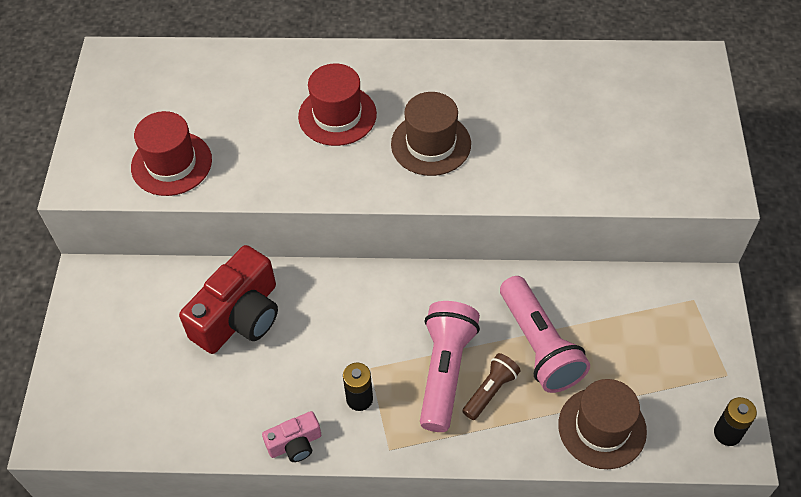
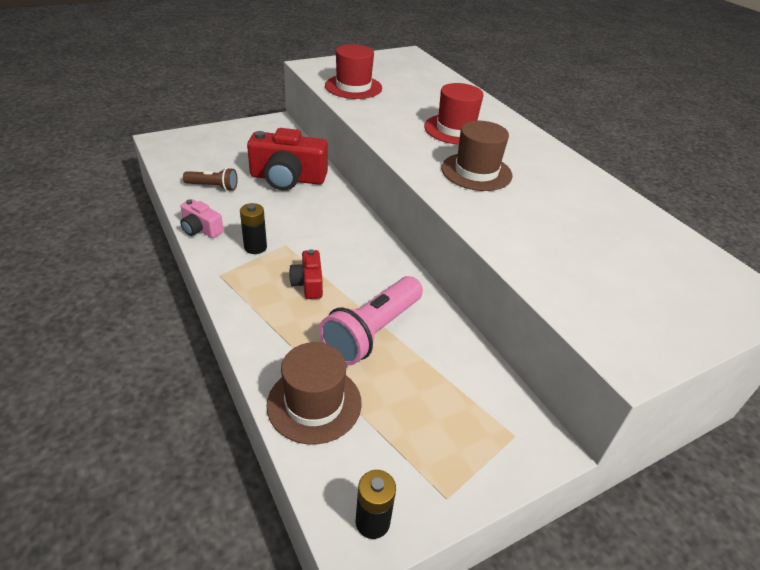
camera: 55 degrees right, 15 degrees down
pink flashlight [420,301,480,432] -> red camera [289,249,323,299]
brown flashlight [462,353,521,420] -> brown flashlight moved to [183,168,238,191]

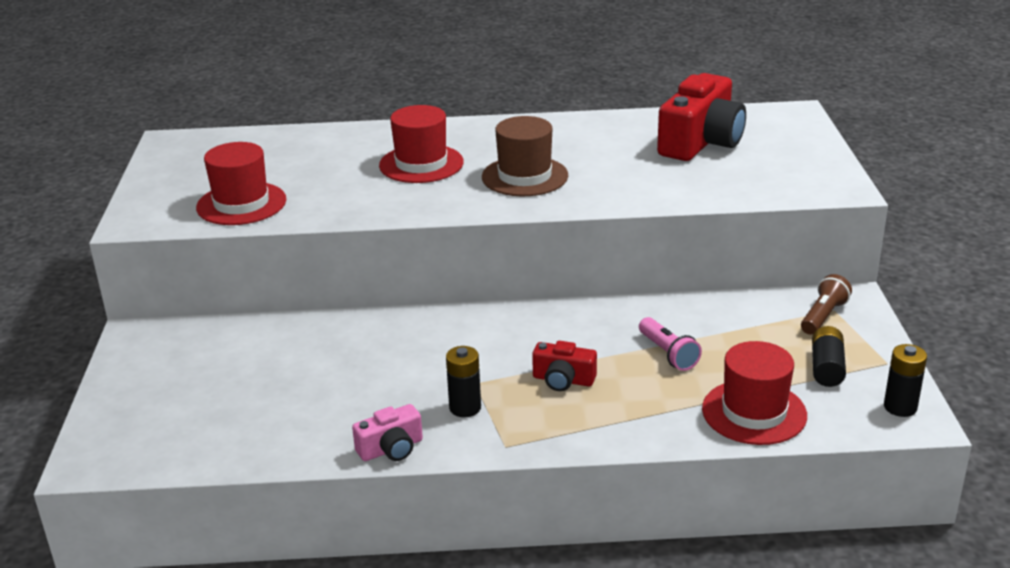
camera: 60 degrees left, 10 degrees down
brown flashlight [183,168,238,191] -> brown flashlight moved to [801,274,852,335]
red camera [247,128,328,190] -> red camera moved to [657,73,746,161]
brown hat [266,342,362,444] -> red hat [702,341,807,445]
pink flashlight [319,276,423,365] -> pink flashlight [639,317,702,371], size x0.55
none -> black battery [812,326,846,387]

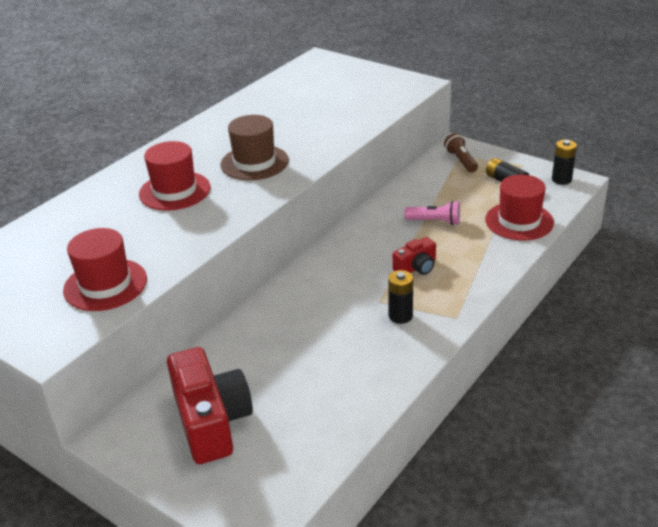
camera: 50 degrees left, 5 degrees up
pink camera [352,404,423,461] -> none
red camera [657,73,746,161] -> red camera moved to [167,347,253,464]

